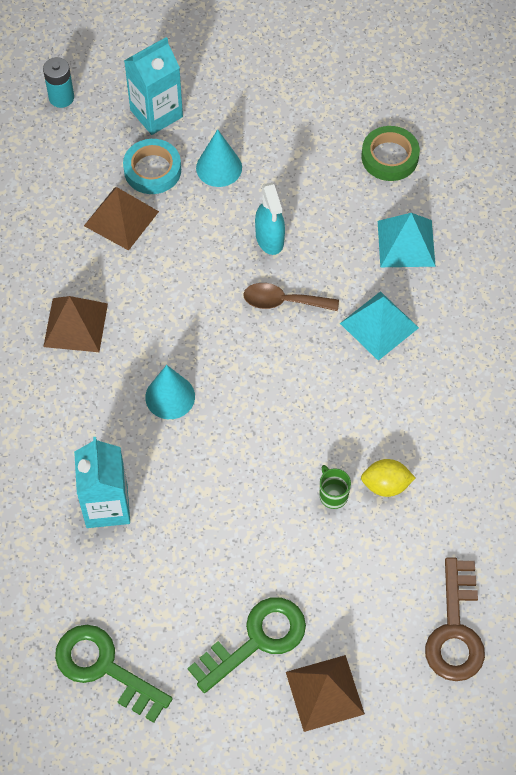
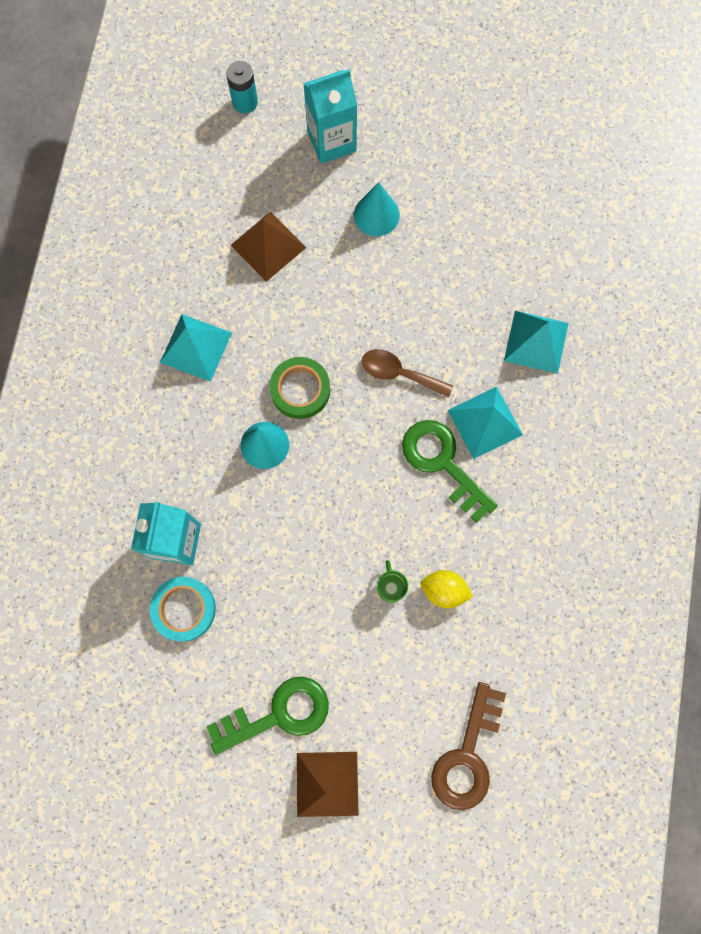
camera: 15 degrees right, 15 degrees up
brown pyramid [43,296,108,352] -> turquoise pyramid [160,314,232,382]
green key [55,625,172,723] -> green key moved to [402,420,498,523]
turquoise tape [123,139,181,194] -> turquoise tape moved to [150,577,216,641]
turquoise spray bottle [255,182,285,255] -> none
green tape [361,126,420,181] -> green tape moved to [269,357,330,419]

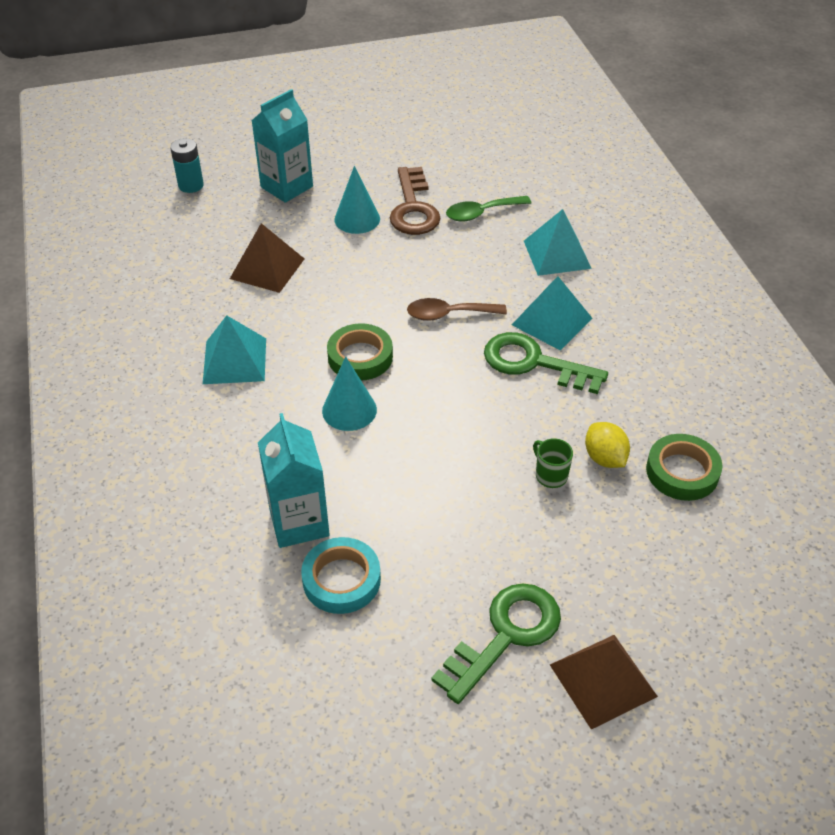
camera: 25 degrees left, 30 degrees down
yellow lemon [420,570,473,608] -> yellow lemon turned 75 degrees clockwise [585,422,630,468]
brown key [431,682,506,810] -> brown key moved to [390,167,440,235]
none -> green spoon [446,196,531,221]
none -> green tape [646,434,722,501]

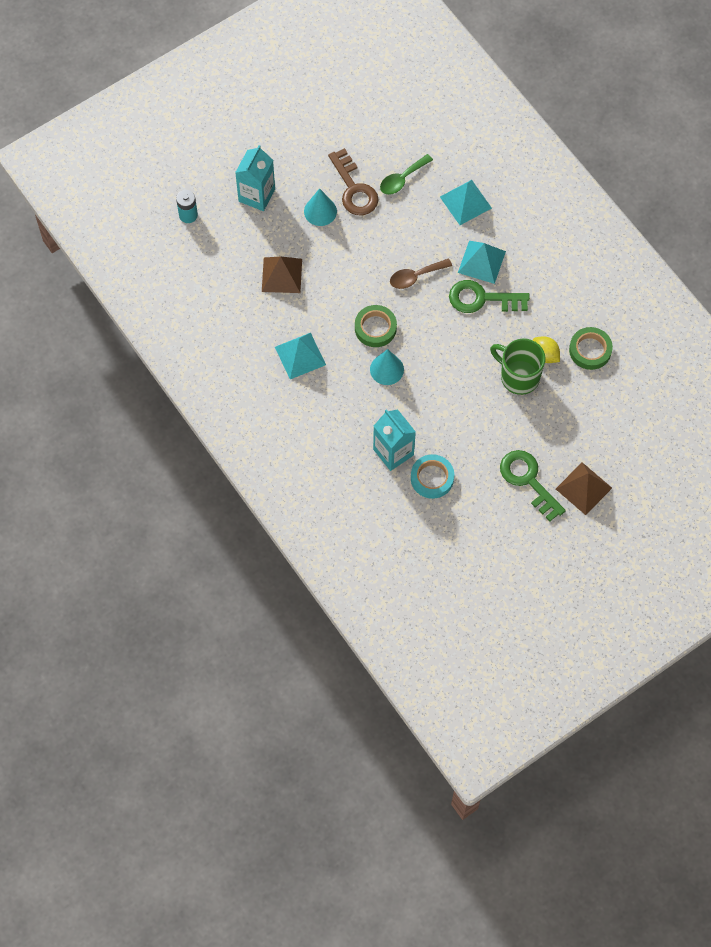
camera: 20 degrees left, 20 degrees up
green key [431,583,561,704] -> green key turned 60 degrees counterclockwise [500,450,566,521]
green mug [533,438,573,488] -> green mug [490,338,545,395], size x2.06

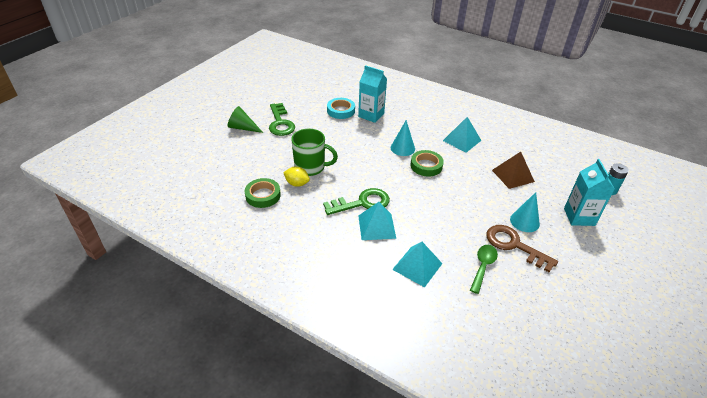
camera: 155 degrees right, 25 degrees down
brown spoon [390,258,452,289] -> none
green key [500,450,566,521] -> green key turned 45 degrees clockwise [269,103,295,136]
brown pyramid [556,462,612,515] -> green cone [228,106,263,133]

